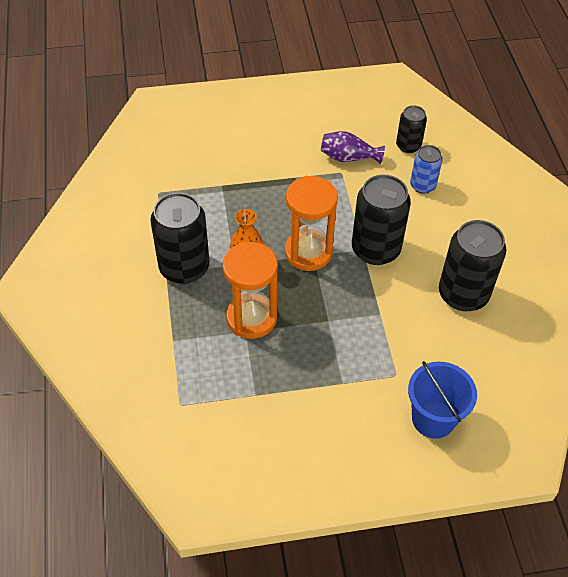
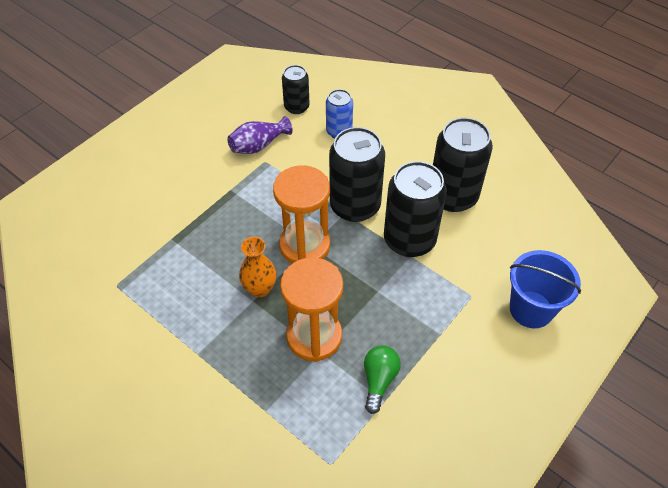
camera: 40 degrees left, 0 degrees up
black can [150,193,210,284] -> black can moved to [384,161,447,257]
none -> green light bulb [364,345,401,414]

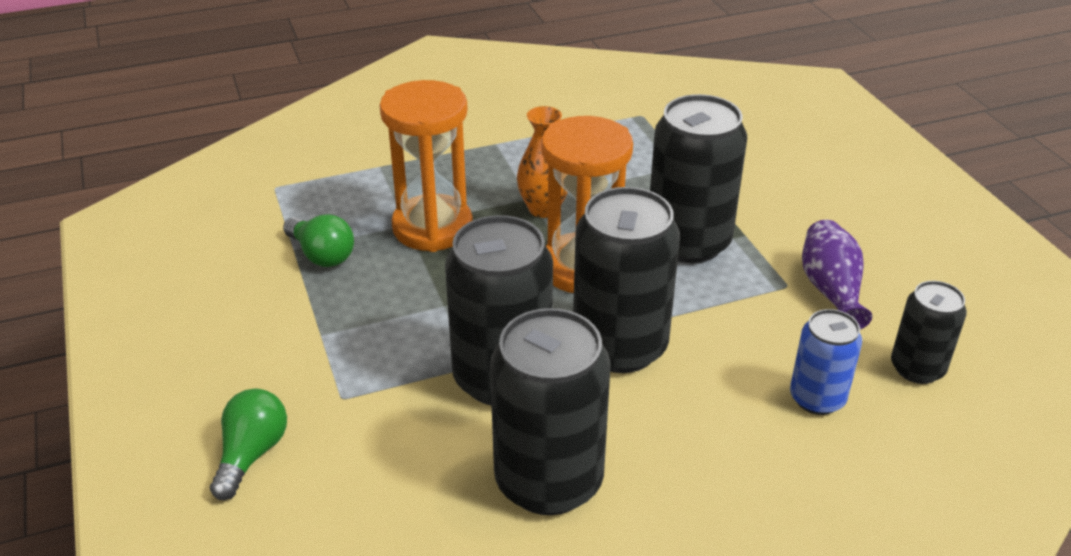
camera: 120 degrees right, 15 degrees down
blue bucket [510,250,581,328] -> green light bulb [210,389,287,500]
none -> black can [650,94,747,263]

